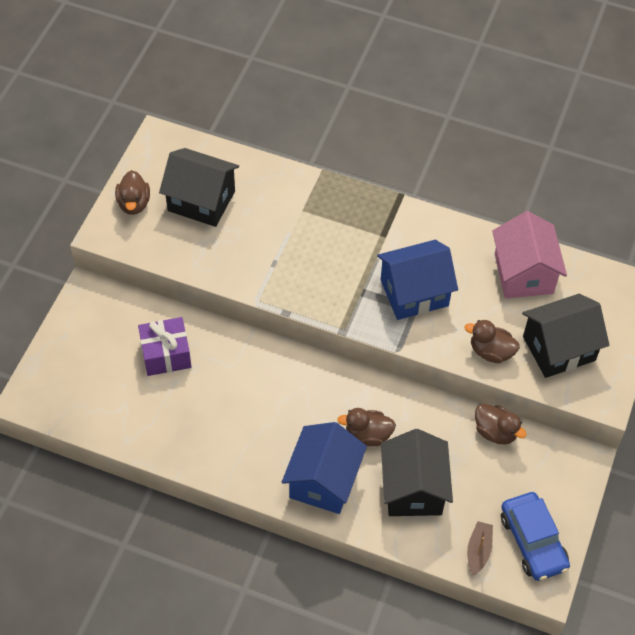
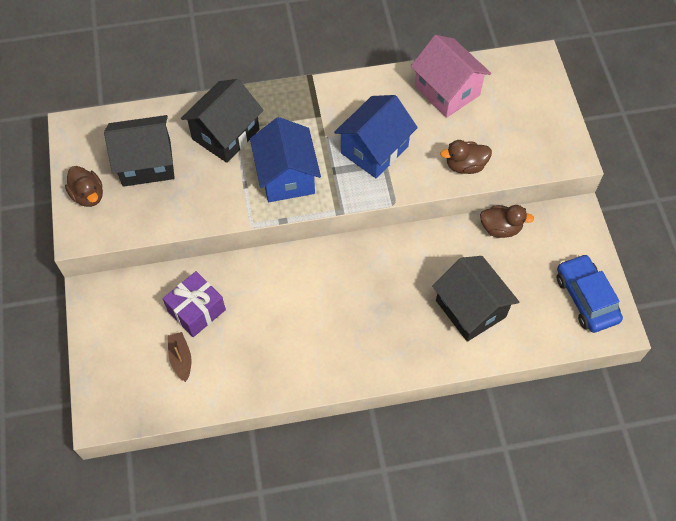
camera: 30 degrees left, 5 degrees up
blue house [282,422,367,514] -> blue house moved to [250,117,321,202]
brown duck [337,408,396,446] -> none
brown boat [467,521,493,576] -> brown boat moved to [168,332,191,382]
blue car [501,492,570,581] -> blue car turned 150 degrees counterclockwise [557,254,623,333]
black house [522,294,609,378] -> black house moved to [181,79,264,163]

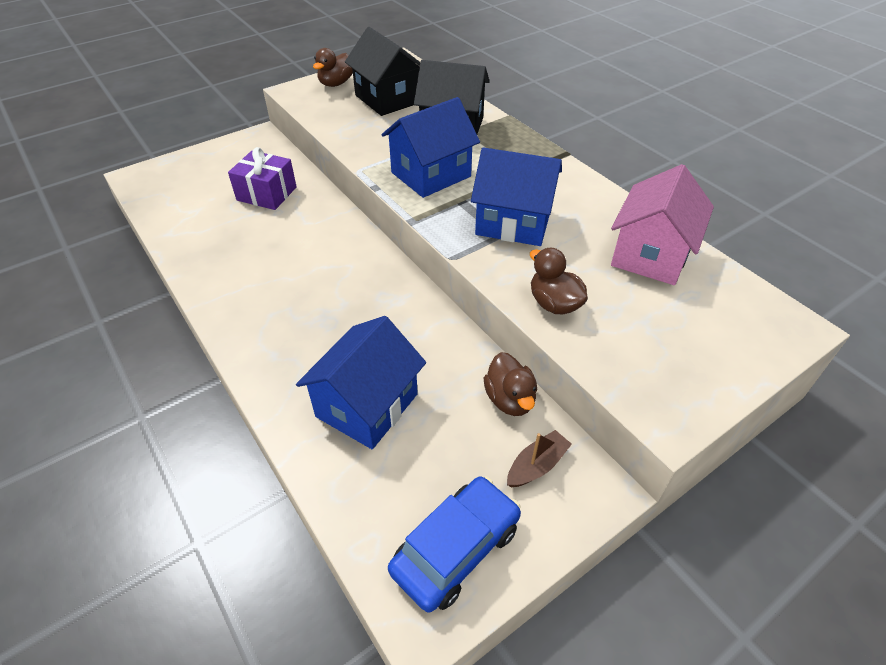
camera: 65 degrees right, 15 degrees down
brown boat [168,332,191,382] -> brown boat moved to [507,430,572,487]
black house [432,256,519,342] -> blue house [296,316,426,449]

